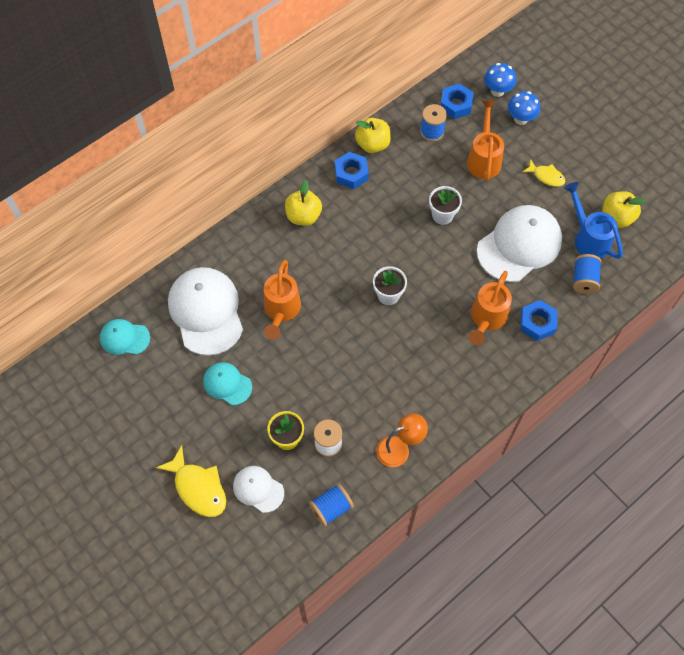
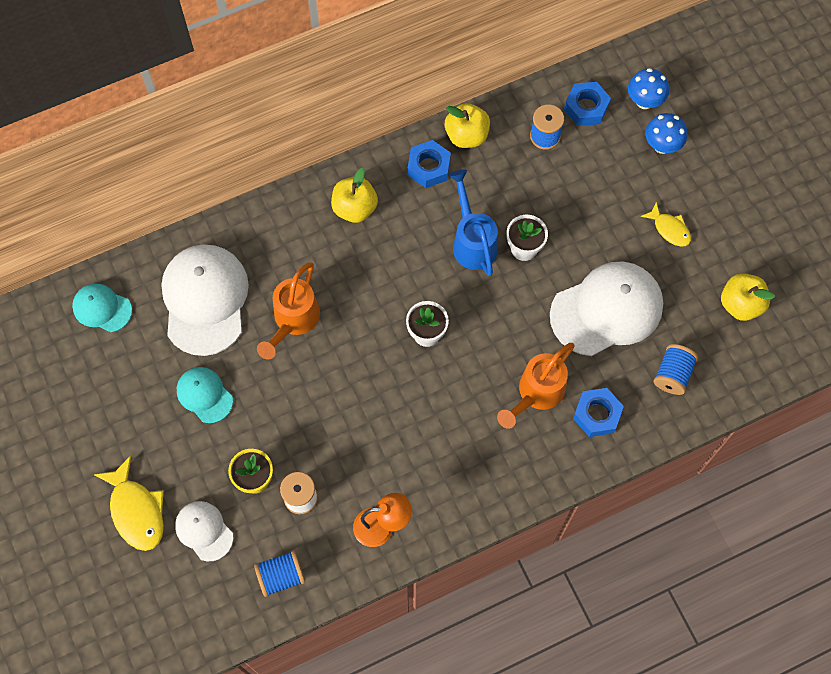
camera: 15 degrees right, 5 degrees up
orange watering can [467,100,504,181] -> none
blue watering can [564,182,623,259] -> blue watering can moved to [449,170,498,276]

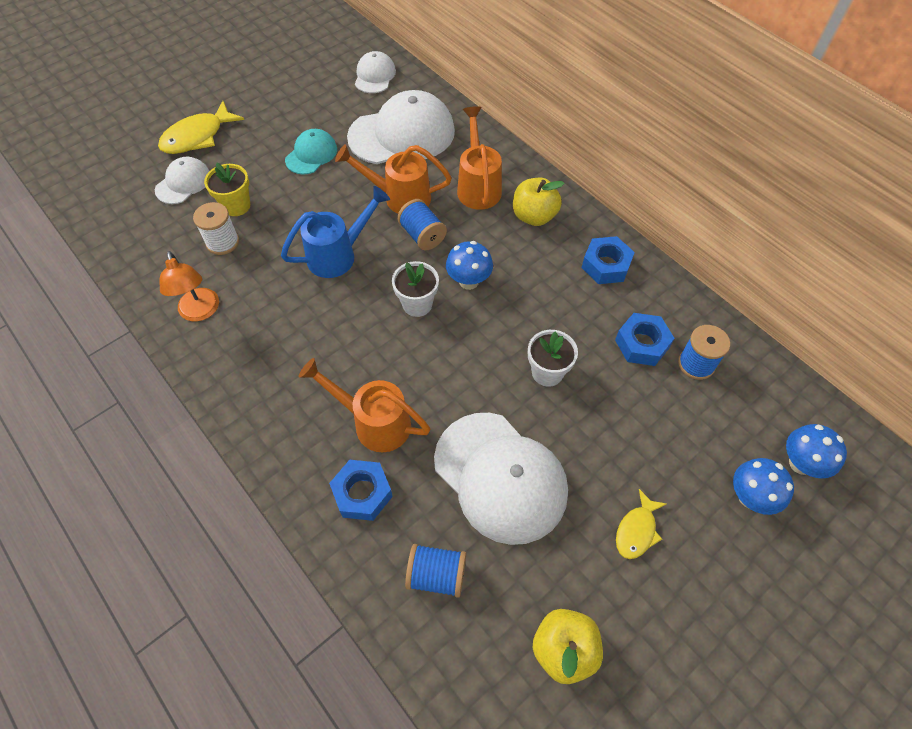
camera: 75 degrees right, 10 degrees down
turquoise cap [72,284,132,332] -> white cap [355,51,396,93]
blue spool [254,550,305,597] -> blue spool moved to [397,199,447,250]
yellow apple [445,103,490,148] -> none
blue watering can [449,170,498,276] -> blue watering can moved to [281,186,390,278]
blue nut [564,82,611,126] -> blue nut moved to [615,313,674,366]
none -> blue mushroom [446,241,493,290]
none -> orange watering can [457,106,502,210]

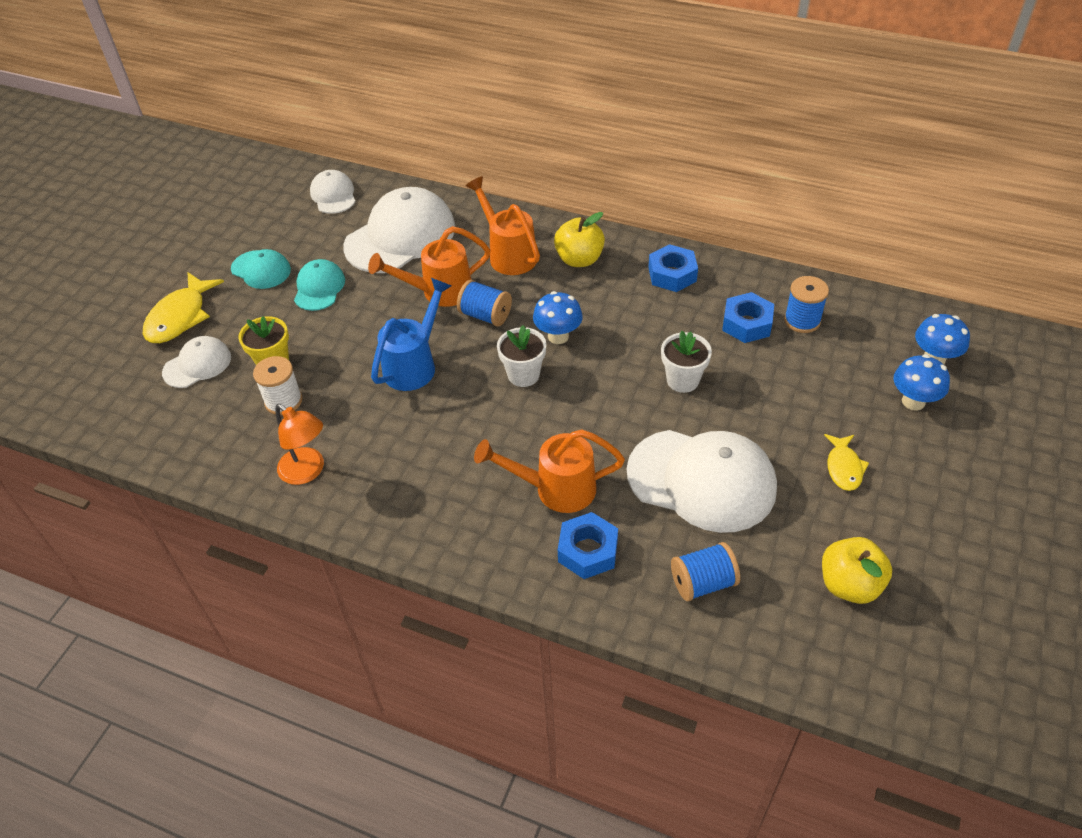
camera: 25 degrees left, 10 degrees down
white cap [155,157,209,204] -> white cap turned 45 degrees clockwise [162,336,231,388]
none -> turquoise cap [231,249,291,289]

